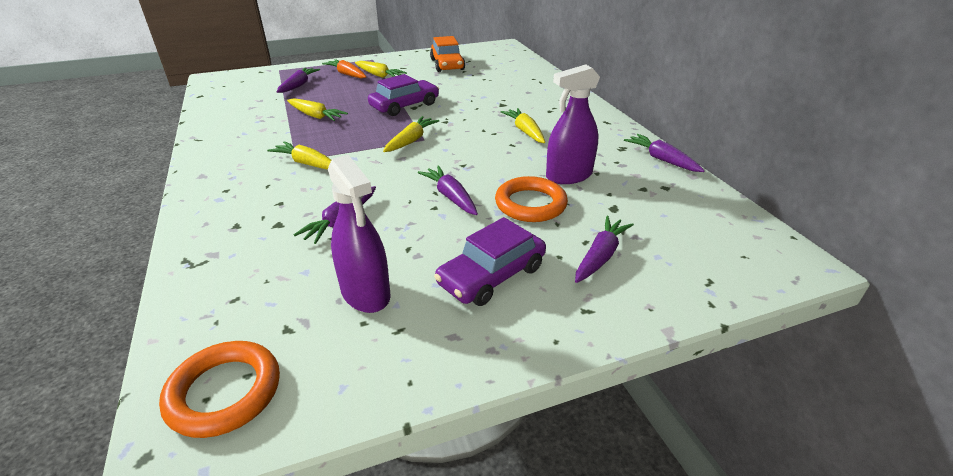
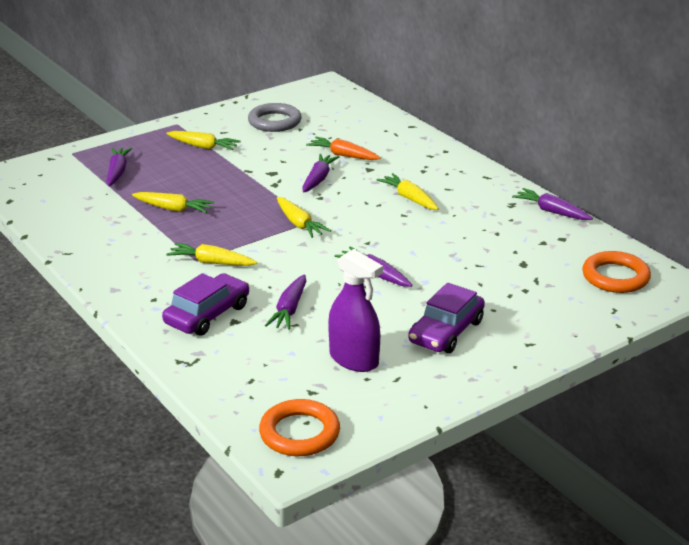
camera: 15 degrees left, 5 degrees down
orange carrot [322,59,366,78] -> orange carrot moved to [306,137,381,160]
purple car [368,74,439,116] -> purple car moved to [162,273,249,336]
yellow carrot [383,116,439,152] -> yellow carrot turned 135 degrees clockwise [277,197,331,238]
orange car [430,36,465,72] -> grey ring [248,103,302,132]
orange ring [495,176,568,222] -> orange ring moved to [582,251,651,293]
purple spray bottle [546,64,600,184] -> none
purple carrot [575,216,634,283] -> purple carrot moved to [302,154,339,193]

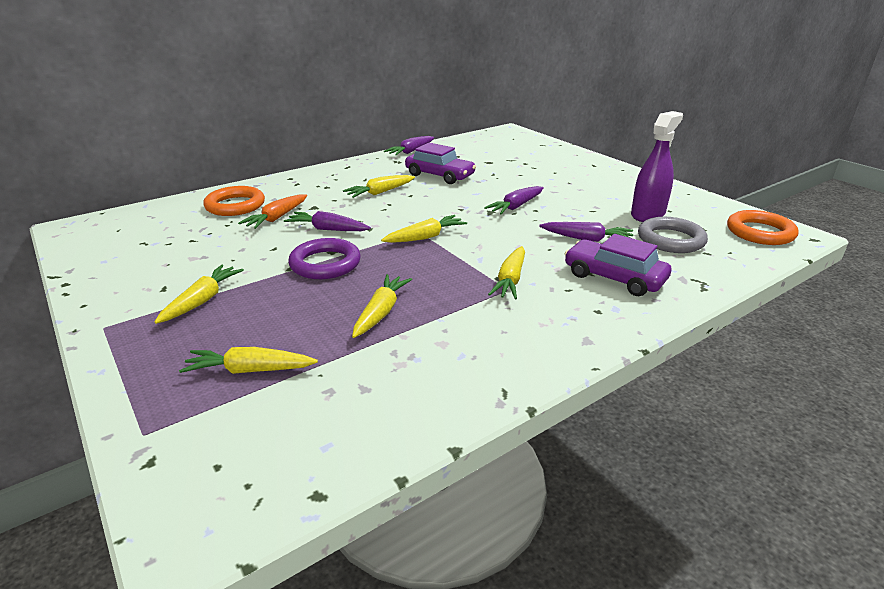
camera: 90 degrees left, 0 degrees up
purple carrot [106,148,132,186] -> yellow carrot [179,347,318,374]
grey ring [248,103,302,132] -> grey ring moved to [638,217,708,253]
purple car [408,283,485,353] -> purple car moved to [405,143,476,184]
orange ring [582,251,651,293] -> orange ring moved to [203,186,265,216]
none -> purple ring [288,238,361,279]

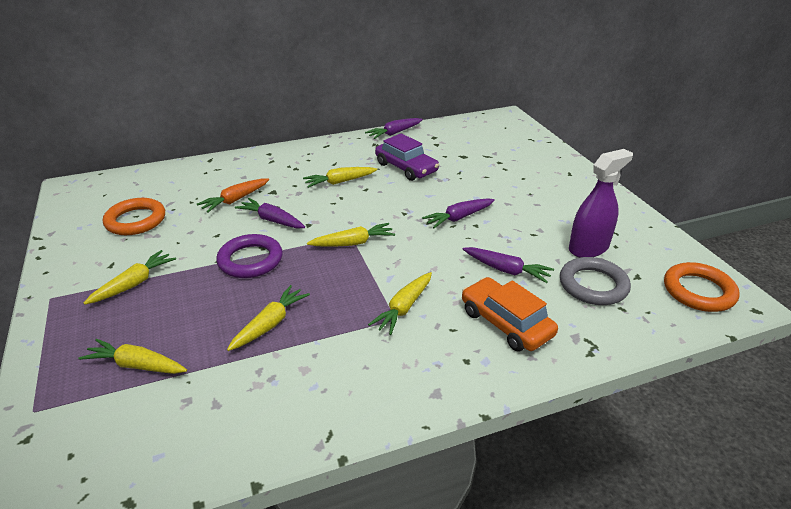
camera: 15 degrees right, 5 degrees up
orange ring [203,186,265,216] -> orange ring moved to [103,198,165,235]
purple car [564,234,671,296] -> orange car [462,277,558,352]

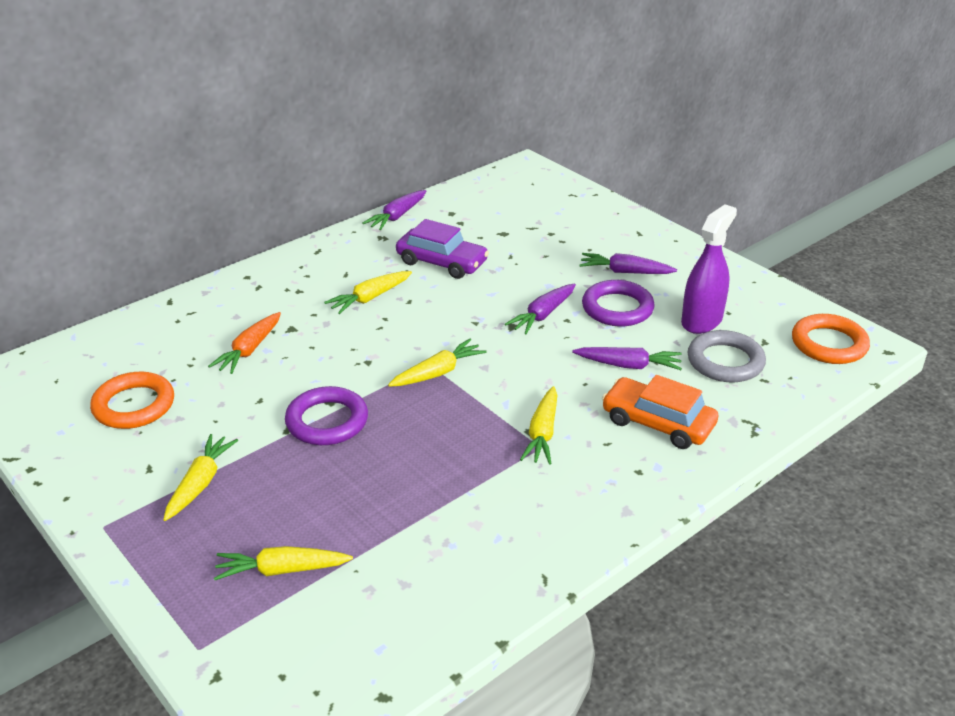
camera: 20 degrees left, 0 degrees up
yellow carrot [227,285,310,351] -> none
purple carrot [235,198,305,229] -> purple carrot moved to [579,253,677,274]
none -> purple ring [582,280,655,326]

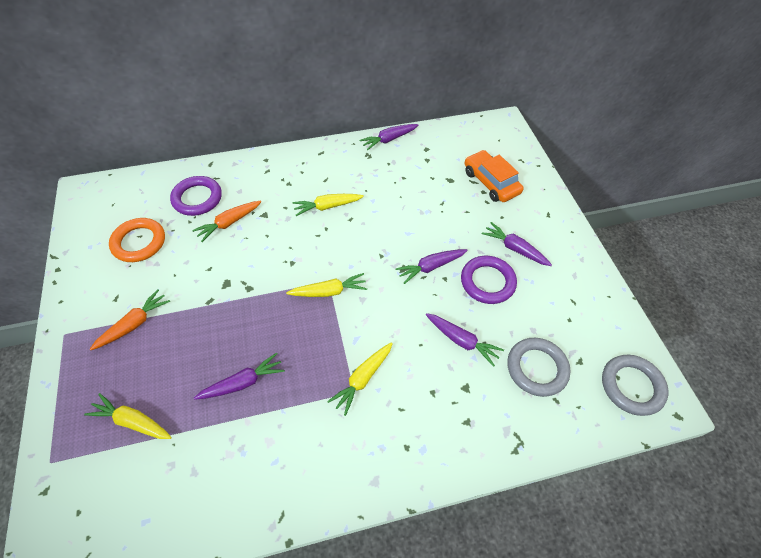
camera: 25 degrees right, 20 degrees up
yellow carrot [163,434,238,521] -> orange carrot [90,289,170,350]
purple ring [285,386,368,445] -> purple ring moved to [170,176,222,216]
purple car [396,219,489,279] -> none
orange car [602,375,718,449] -> orange car moved to [465,150,523,202]
purple spray bottle [681,204,737,334] -> none
orange ring [792,314,870,364] -> grey ring [602,355,668,416]
none -> purple carrot [194,353,285,400]

